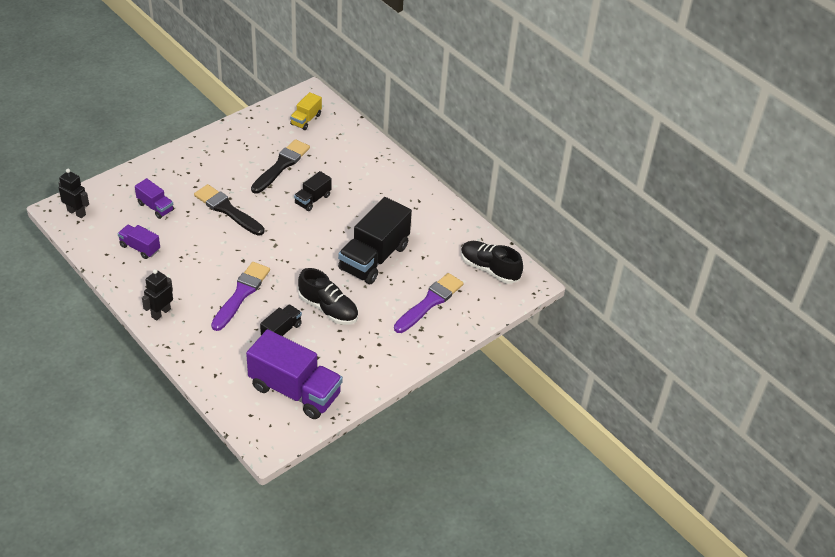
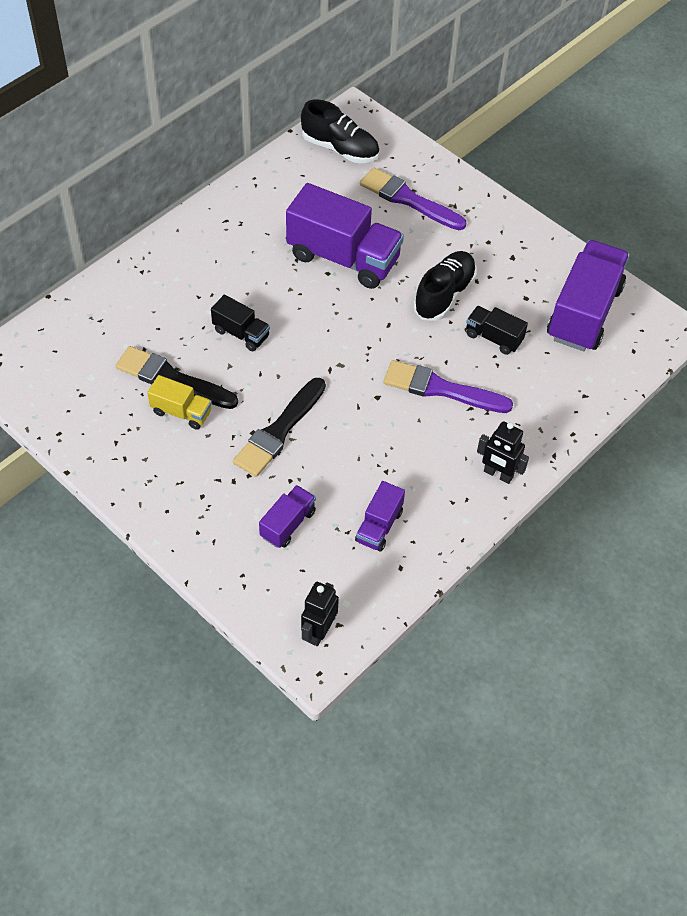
camera: 95 degrees left, 10 degrees up
yellow truck [290,92,322,130] -> yellow truck moved to [147,375,212,430]
black truck [338,197,412,284] -> purple truck [286,183,404,289]
black shoe [461,241,523,284] -> black shoe turned 90 degrees counterclockwise [301,99,380,163]

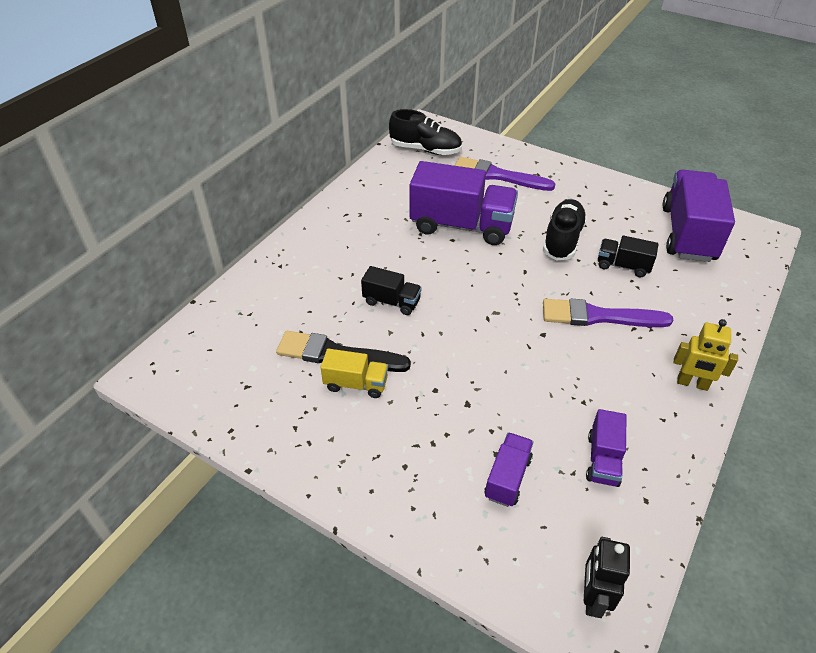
camera: 10 degrees left, 10 degrees down
black brush [233,378,326,477] -> none
black robot [477,421,529,484] -> yellow robot [674,319,738,391]

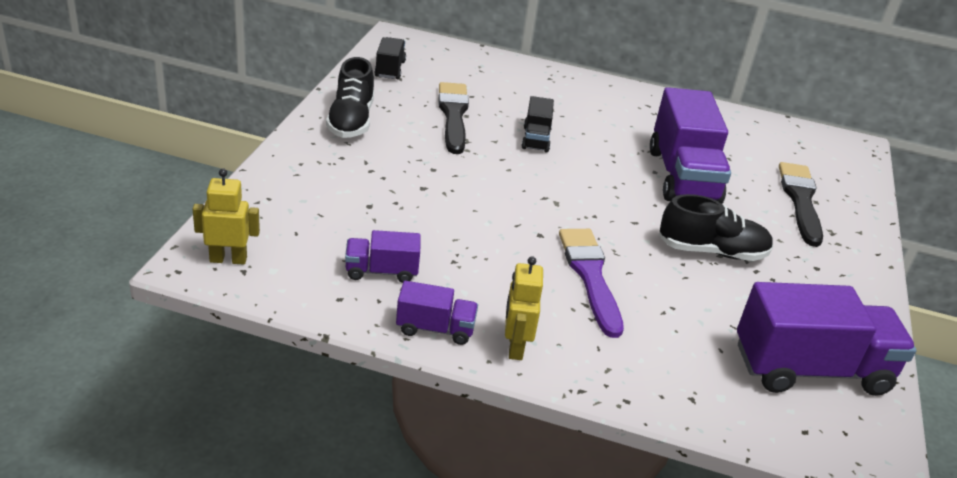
camera: 70 degrees right, 10 degrees down
yellow truck [321,349,388,398] -> none
black shoe [389,109,462,155] -> black shoe moved to [326,57,374,138]
purple brush [454,157,555,191] -> black brush [779,162,823,247]
purple truck [484,432,534,507] -> purple truck moved to [396,281,478,345]
black robot [584,537,630,618] -> yellow robot [193,168,260,265]
black truck [598,236,658,277] -> black truck moved to [374,37,406,79]

